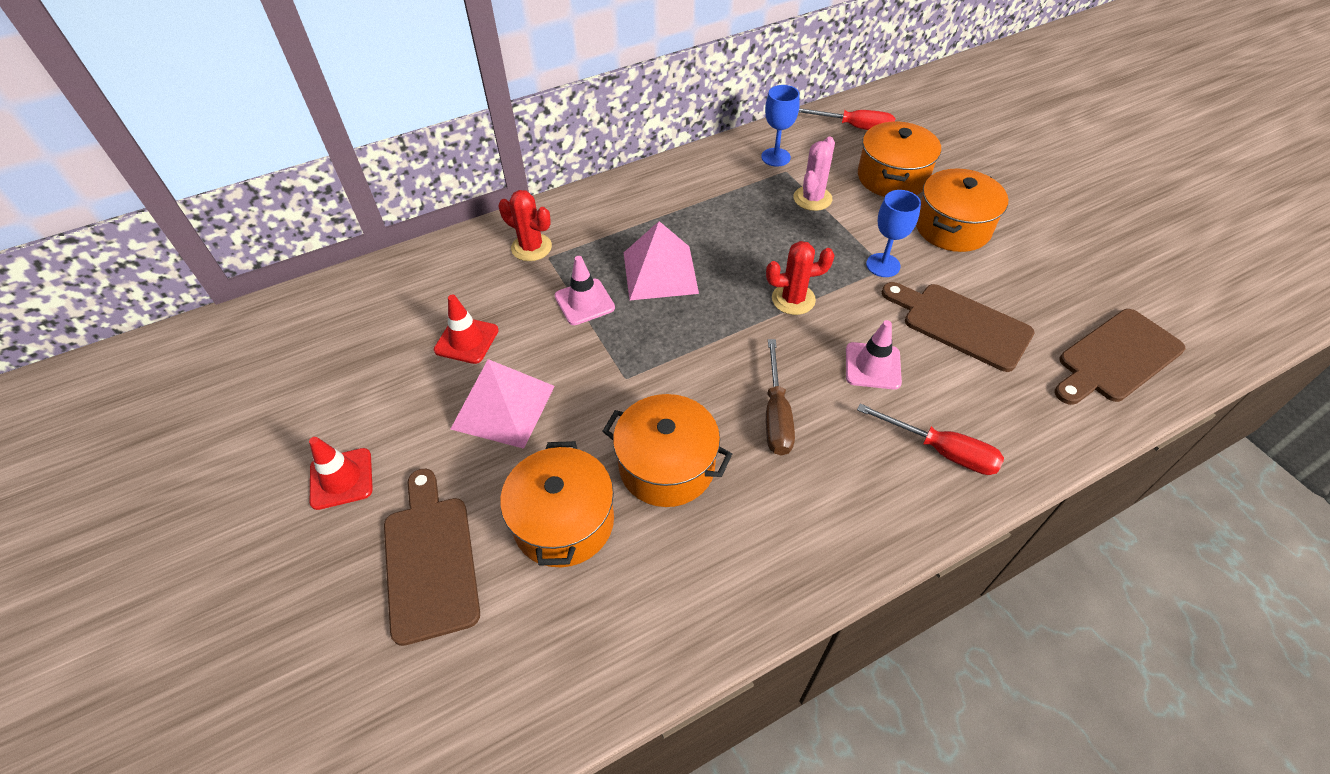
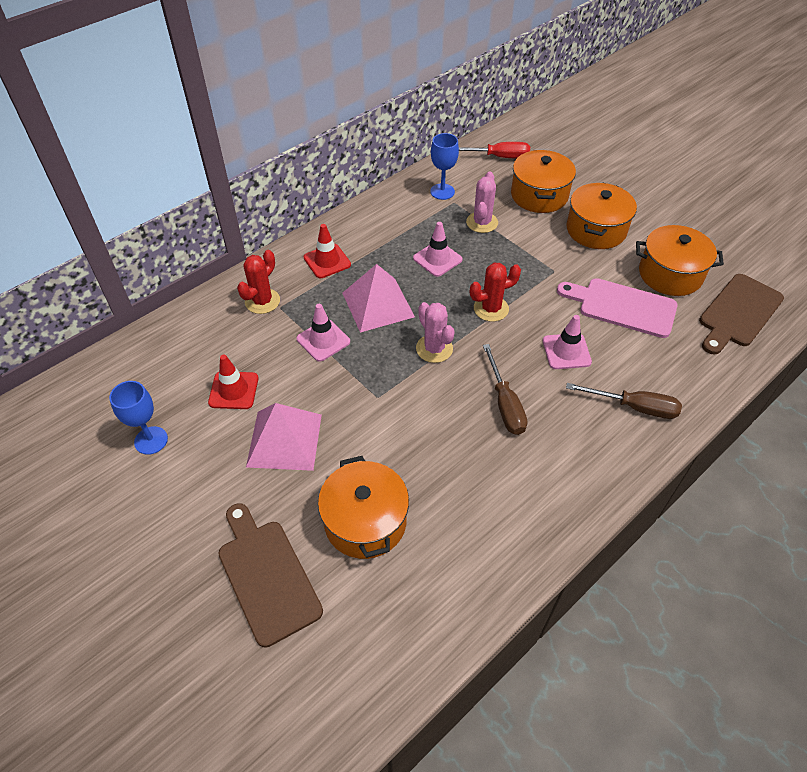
camera: 15 degrees left, 0 degrees up
red traffic cone [309,437,373,510] -> red traffic cone moved to [304,224,351,278]
red cactus [499,190,552,261] -> red cactus turned 75 degrees counterclockwise [237,250,280,314]
orange pot [602,394,732,507] -> orange pot moved to [636,225,724,296]
red screwdriver [857,404,1004,475] -> brown screwdriver [566,383,682,419]
blue goblet [866,190,921,277] -> blue goblet moved to [109,381,168,455]
brown cutting board [882,282,1035,372] -> pink cutting board [557,278,677,338]
none -> pink traffic cone [413,222,462,277]
none -> pink cactus [416,302,455,363]

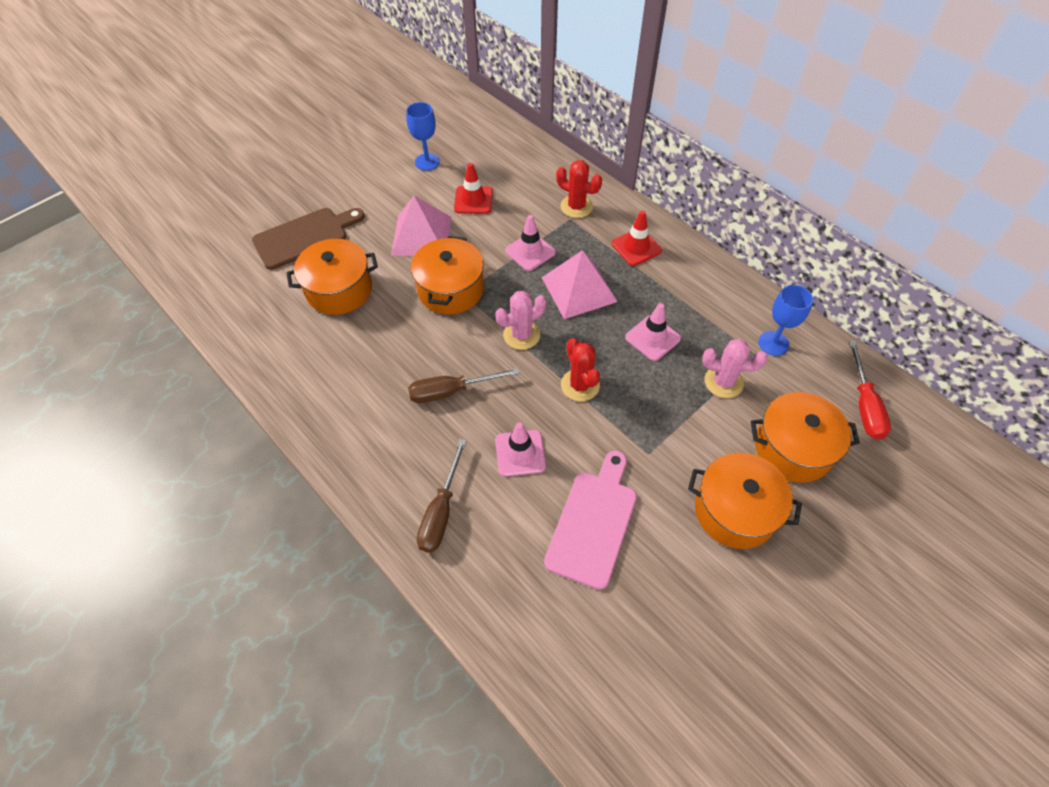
camera: 90 degrees right, 5 degrees up
orange pot [636,225,724,296] -> orange pot moved to [411,236,484,315]
brown cutting board [699,274,784,354] -> none

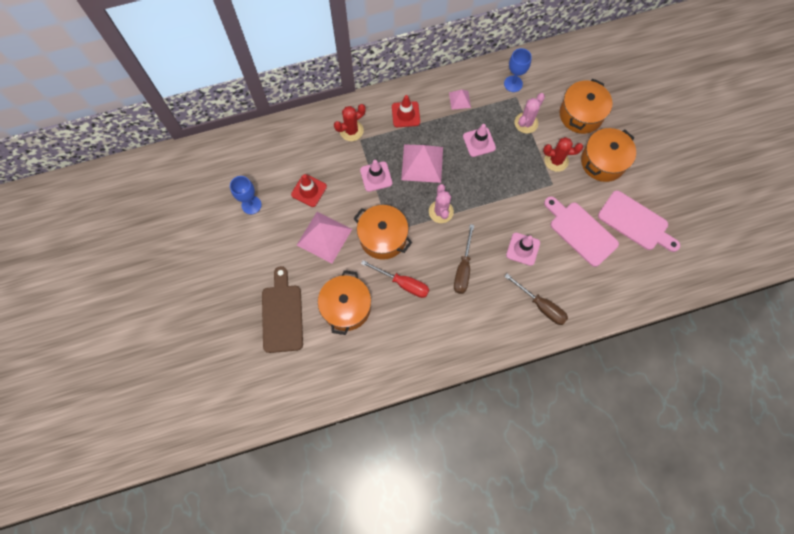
camera: 65 degrees left, 15 degrees up
red cactus [561,338,600,401] -> red cactus moved to [543,137,583,172]
red screwdriver [849,341,891,440] -> red screwdriver moved to [361,260,429,298]
none -> pink pyramid [449,90,471,110]
none -> pink cutting board [598,191,680,252]

